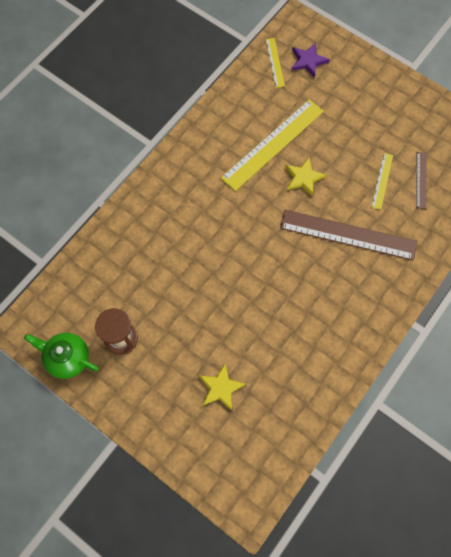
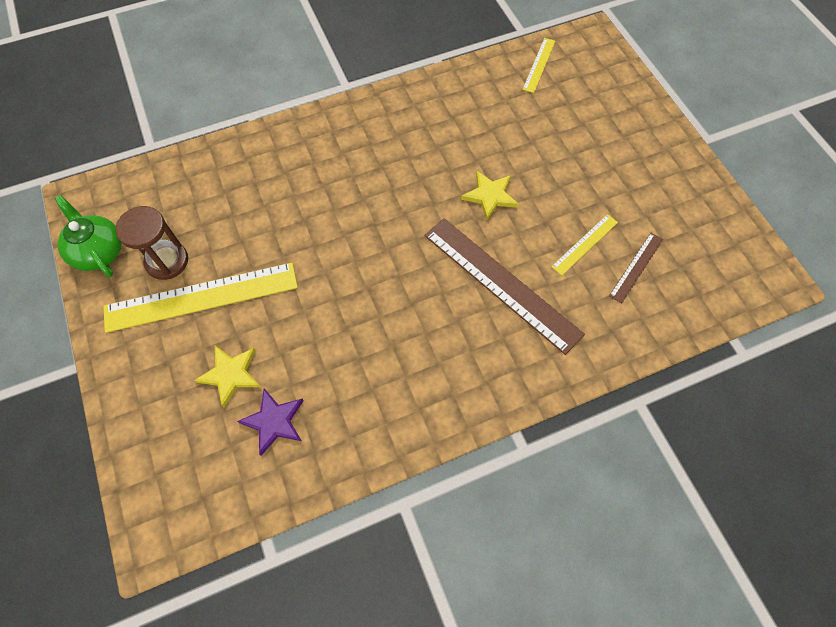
camera: 30 degrees right, 5 degrees down
yellow ruler [221,99,324,191] -> yellow ruler moved to [103,263,298,333]
purple star [291,43,330,77] -> purple star moved to [237,388,304,456]

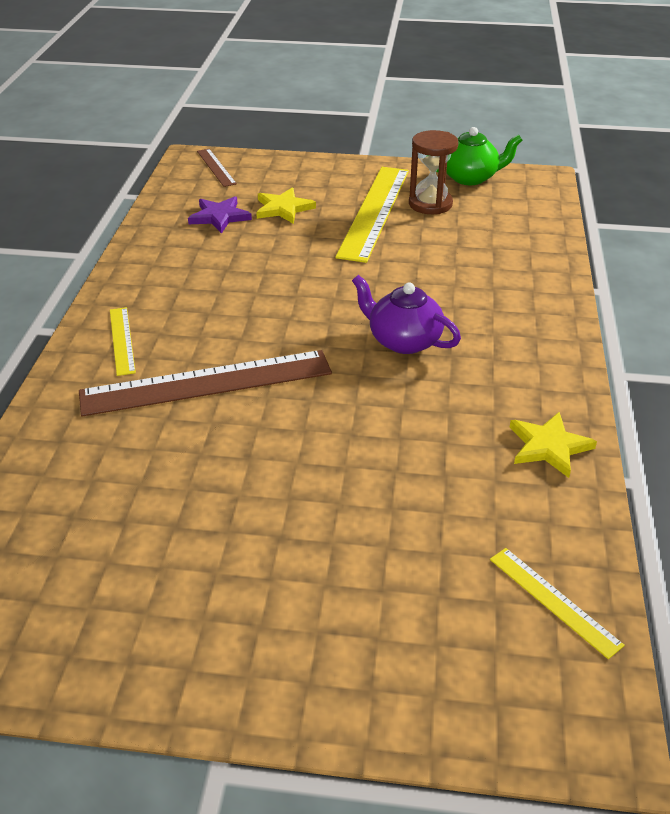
camera: 120 degrees right, 25 degrees down
yellow star [461,171,518,220] -> yellow star moved to [510,412,597,478]
yellow ruler [551,214,618,275] -> yellow ruler moved to [110,307,136,376]
brown ruler [609,233,663,304] -> brown ruler moved to [197,149,237,187]
none -> purple teapot [352,275,461,354]

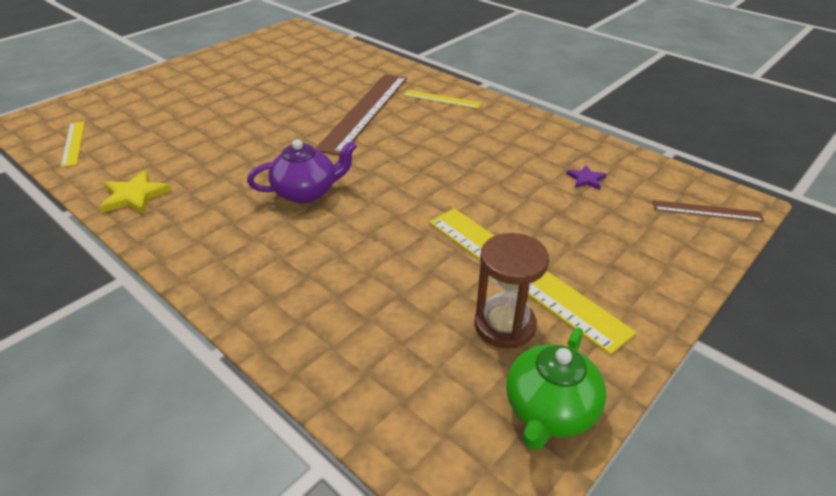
camera: 125 degrees right, 0 degrees up
purple star [188,196,252,234] -> purple star [566,165,606,190], size x0.61
yellow star [256,187,316,224] -> none
yellow ruler [490,548,625,659] -> yellow ruler turned 75 degrees clockwise [61,121,85,167]

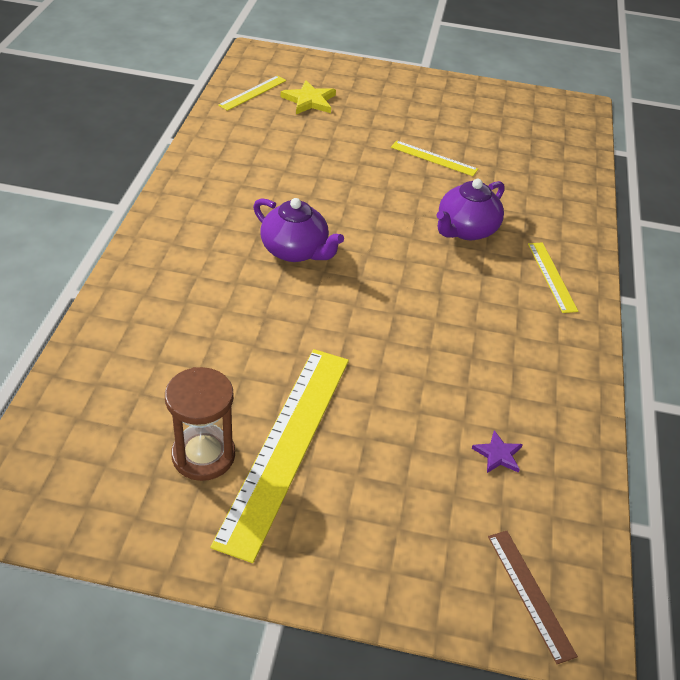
camera: 55 degrees right, 5 degrees up
yellow star [99,170,172,214] -> yellow star moved to [281,80,336,114]
brown ruler [315,74,407,156] -> purple teapot [436,179,505,240]
green teapot [506,327,607,450] -> none
none -> yellow ruler [391,141,478,176]

